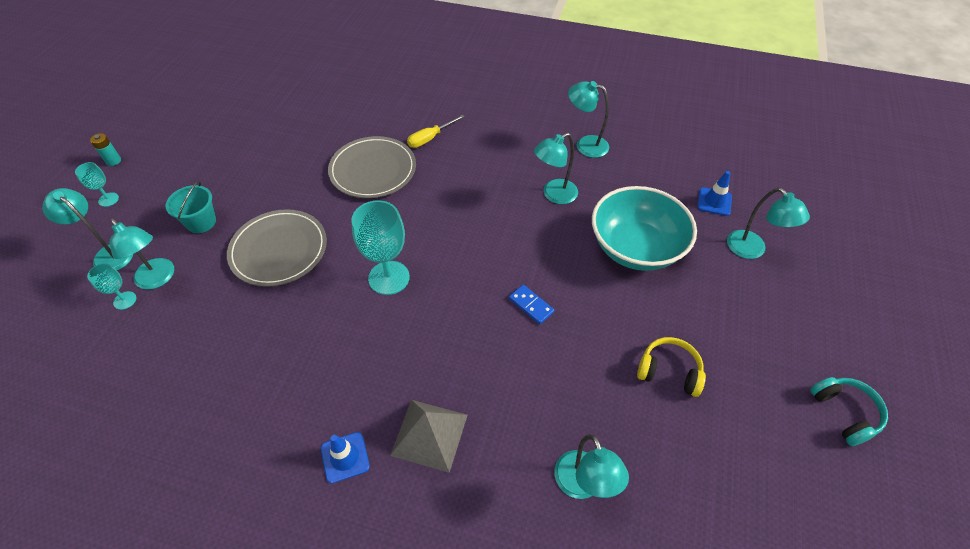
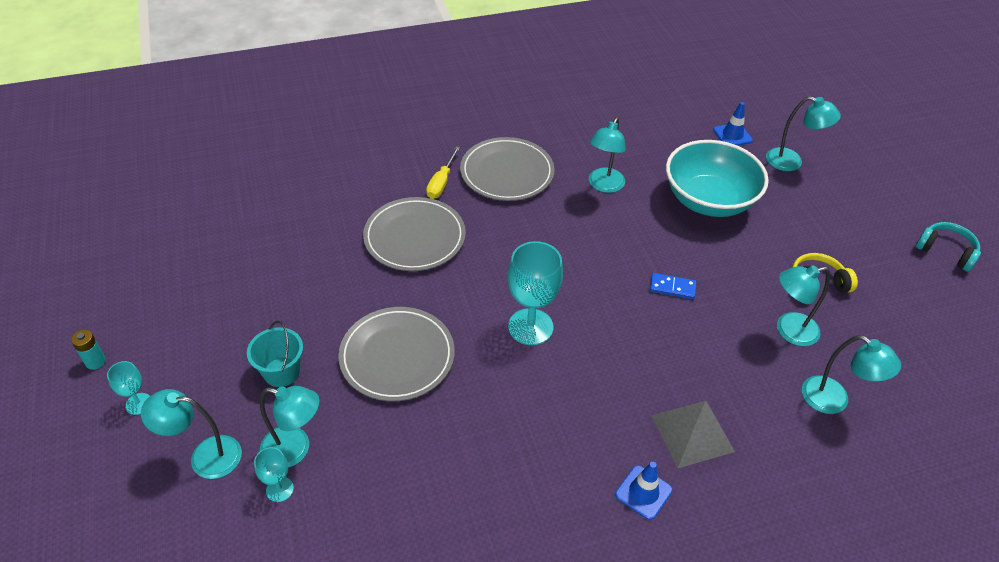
camera: 35 degrees left, 5 degrees down
turquoise lamp [568,81,609,158] -> turquoise lamp moved to [777,265,830,346]
none -> grey plate [460,137,555,201]

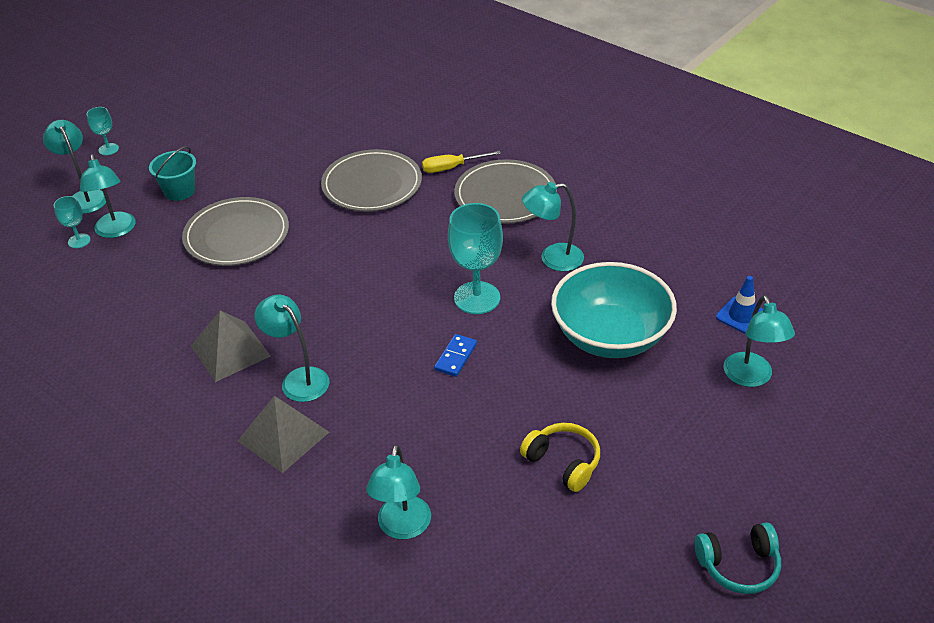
camera: 60 degrees right, 5 degrees down
turquoise battery [71,330,106,370] -> none
turquoise goblet [508,241,563,345] -> turquoise goblet moved to [448,203,503,314]
blue traffic cone [615,462,673,520] -> none
blue domino [650,273,696,299] -> blue domino turned 45 degrees clockwise [434,334,477,377]
turquoise lamp [777,265,830,346] -> turquoise lamp moved to [255,295,329,402]
turquoise headphones [916,222,981,272] -> turquoise headphones turned 75 degrees clockwise [695,522,781,594]
none -> grey pyramid [191,310,271,382]

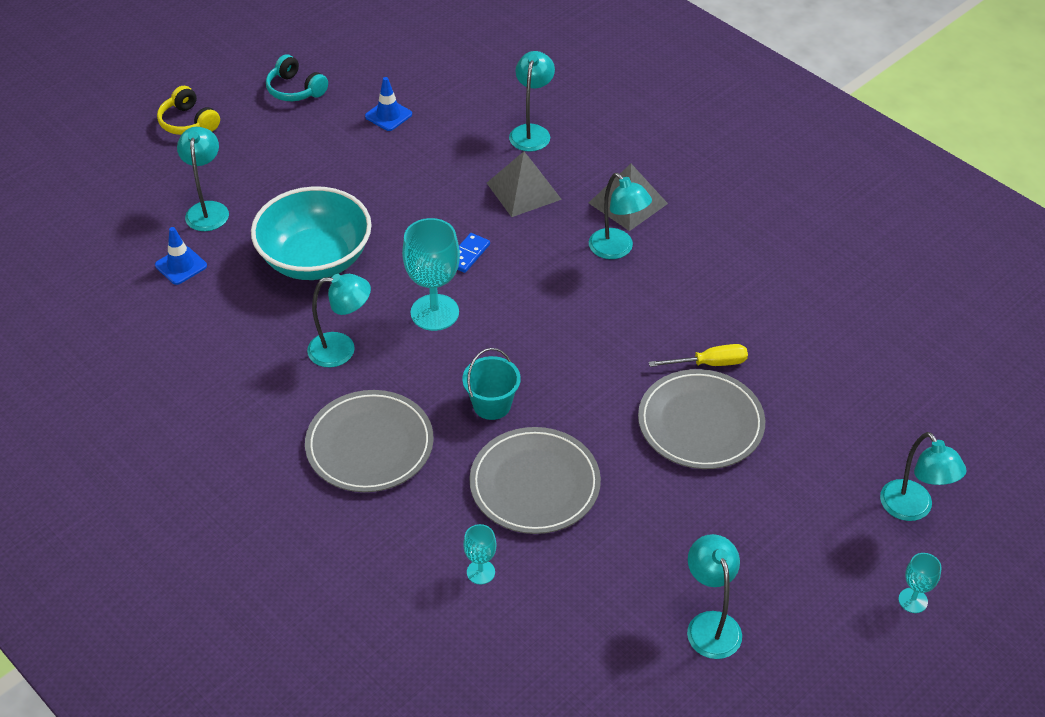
camera: 175 degrees left, 5 degrees up
turquoise goblet [54,196,90,248] -> turquoise goblet moved to [463,524,497,585]
turquoise lamp [80,154,136,238] -> turquoise lamp moved to [687,534,742,659]
turquoise bucket [149,146,196,201] -> turquoise bucket moved to [462,348,521,420]
grey pyramid [191,310,271,382] -> grey pyramid moved to [487,151,562,217]
yellow screwdriver [422,151,501,173] -> yellow screwdriver moved to [649,344,748,367]
yellow headphones [520,423,600,492] -> yellow headphones moved to [157,86,220,135]
turquoise headphones [695,522,781,594] -> turquoise headphones turned 135 degrees counterclockwise [266,54,328,101]
none -> blue traffic cone [365,77,412,131]

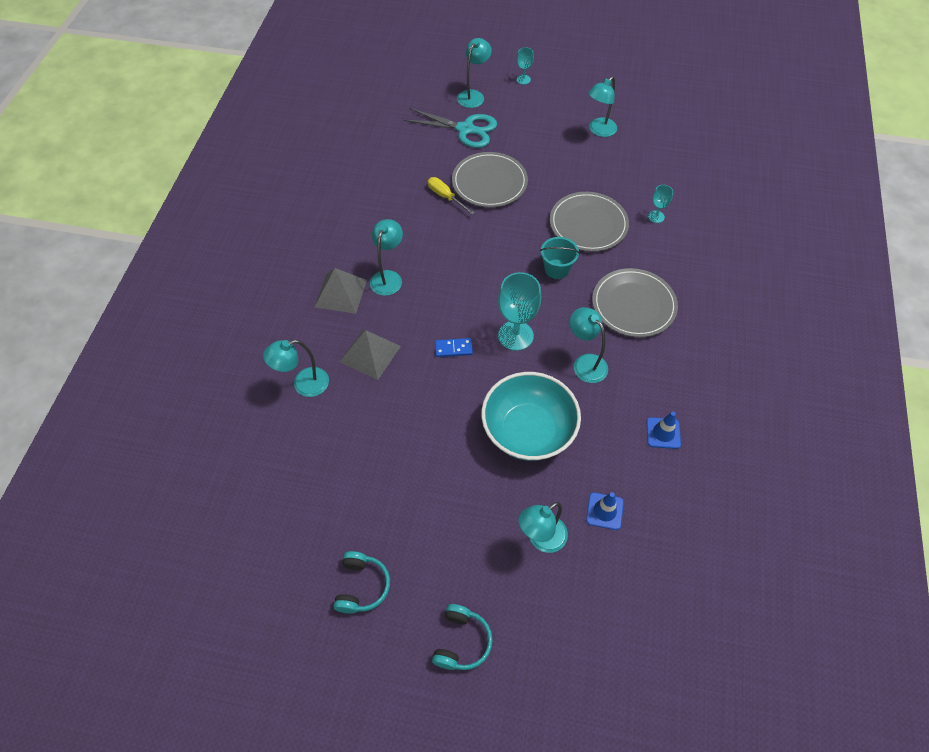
camera: 125 degrees left, 10 degrees up
yellow headphones [157,86,220,135] -> turquoise headphones [432,604,493,670]
blue traffic cone [365,77,412,131] -> blue traffic cone moved to [647,412,681,449]
none -> turquoise scissors [403,108,497,148]

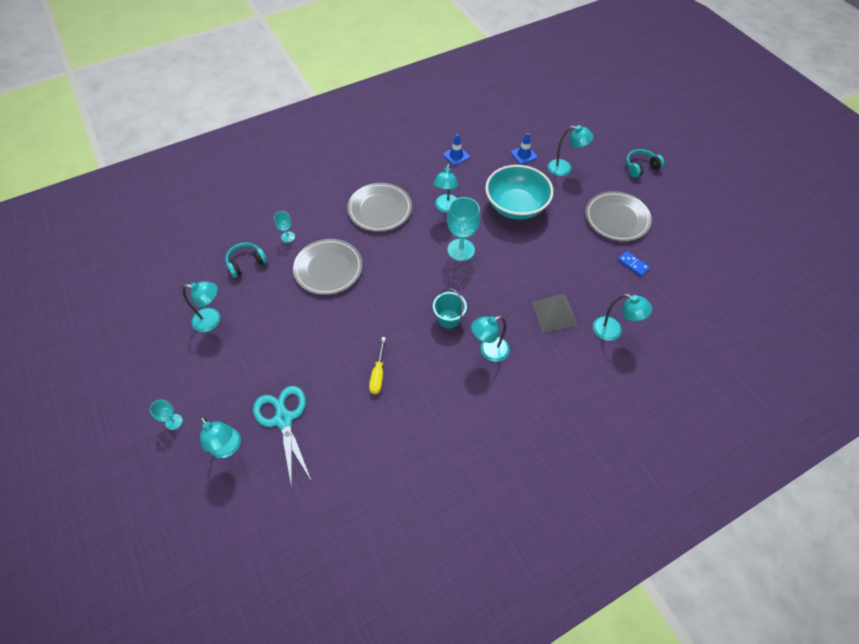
camera: 130 degrees left, 0 degrees up
grey pyramid [315,268,367,314] -> none
turquoise headphones [334,551,390,614] -> turquoise headphones moved to [226,242,267,278]
blue domino [435,338,473,357] -> blue domino moved to [618,251,650,276]
grey plate [452,152,528,207] -> grey plate moved to [585,191,652,241]
turquoise lamp [457,38,492,108] -> turquoise lamp turned 120 degrees counterclockwise [200,417,241,458]
turquoise bucket [540,237,580,279] -> turquoise bucket moved to [433,288,467,329]

